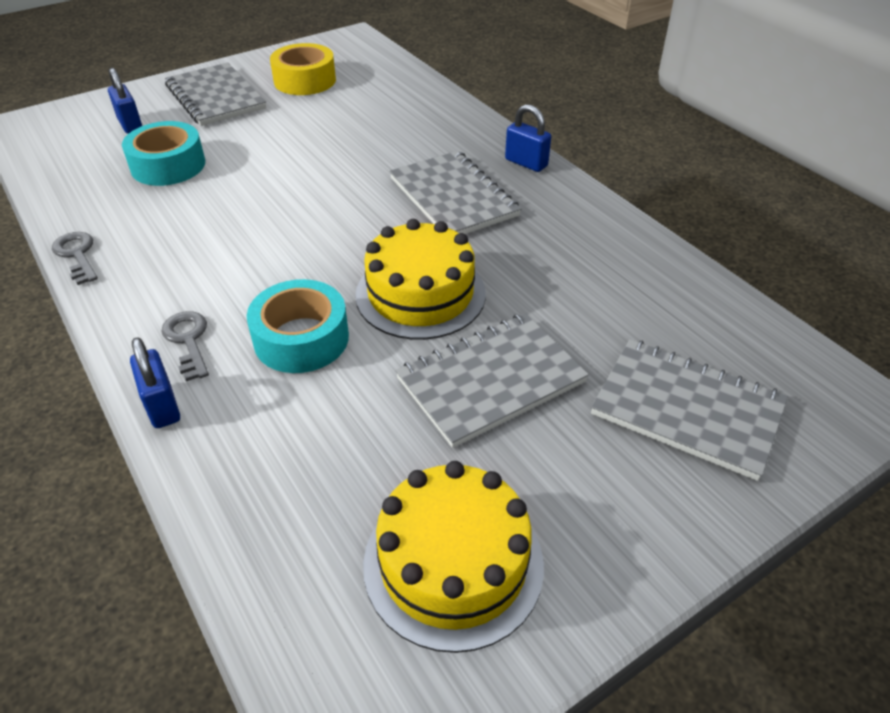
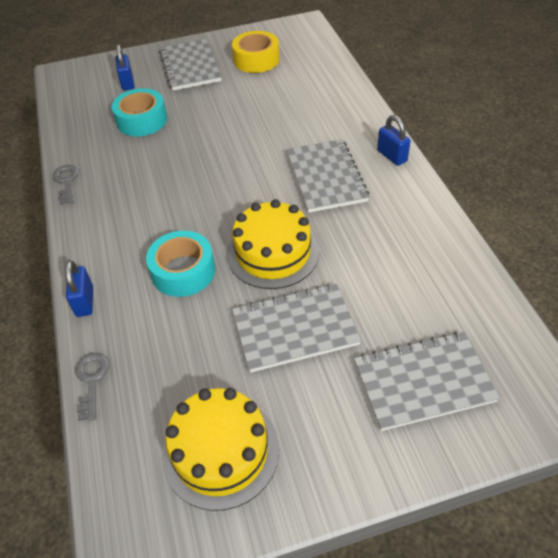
camera: 20 degrees right, 5 degrees up
grey key [161,311,209,381] -> grey key moved to [75,353,109,421]
grey notebook [591,339,788,481] -> grey notebook turned 60 degrees counterclockwise [354,332,500,431]

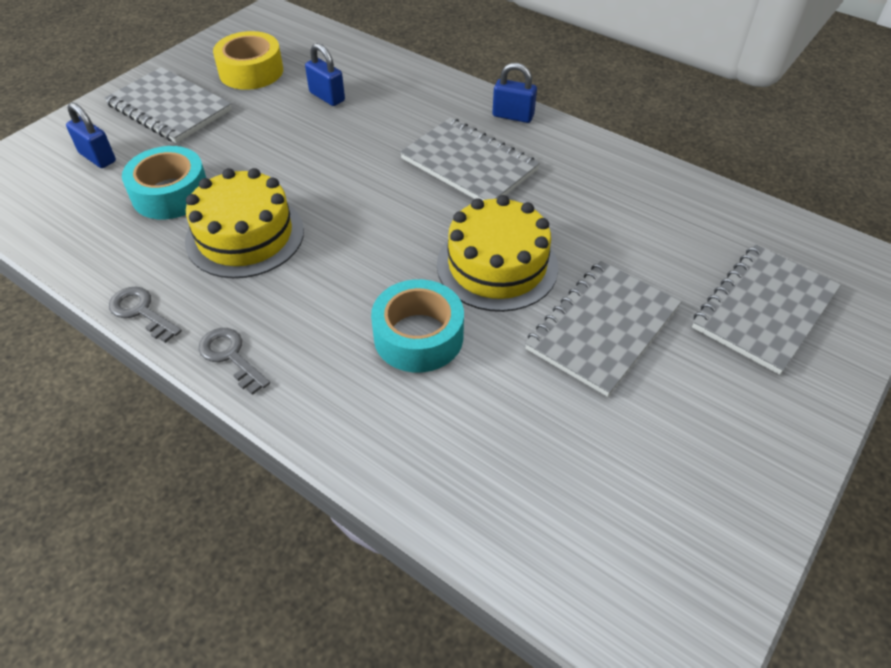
camera: 40 degrees left, 0 degrees up
blue padlock [65,260,93,317] -> blue padlock moved to [305,43,345,106]
grey key [75,353,109,421] -> grey key moved to [198,328,270,395]
yellow cake [162,388,279,511] -> yellow cake moved to [185,168,304,278]

